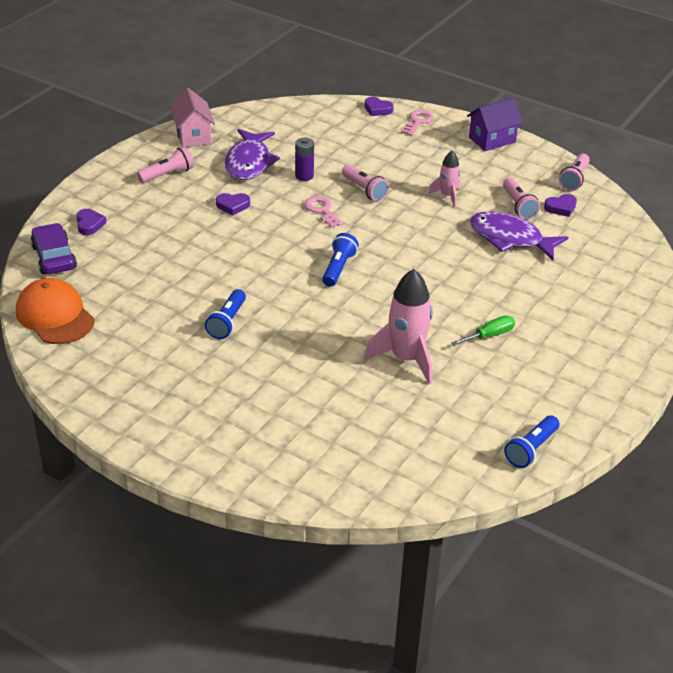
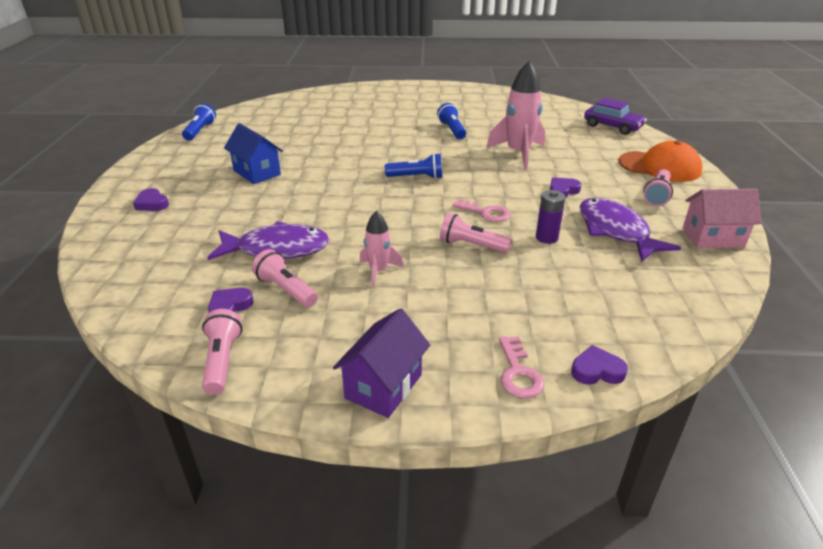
camera: 150 degrees right, 5 degrees down
orange cap [16,278,95,344] -> orange cap moved to [619,141,703,182]
purple heart [76,209,107,235] -> purple heart moved to [133,188,169,211]
pink house [170,88,215,147] -> pink house turned 45 degrees counterclockwise [682,189,761,248]
blue flashlight [322,233,359,286] -> blue flashlight turned 75 degrees counterclockwise [385,153,442,179]
pink rocket [364,269,433,385] -> pink rocket moved to [486,61,545,169]
green screwdriver [451,315,515,346] -> blue house [224,123,283,184]

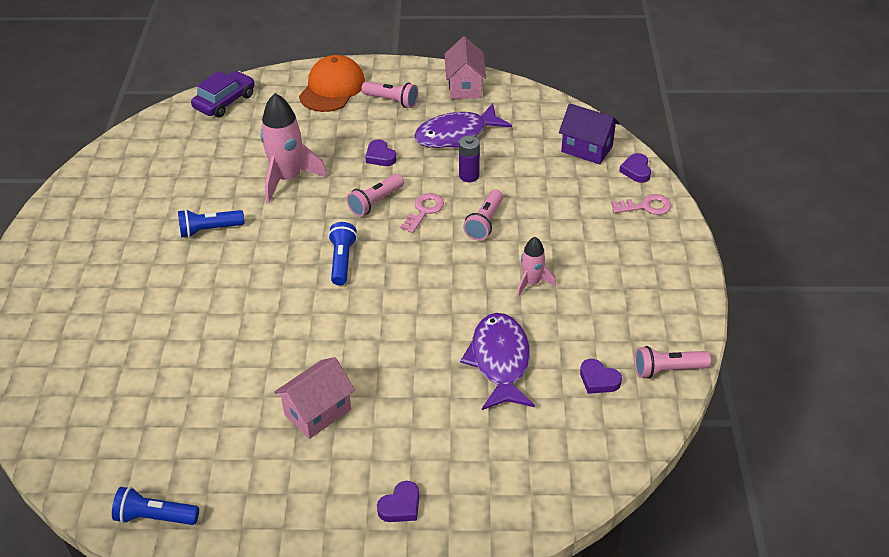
camera: 90 degrees left, 10 degrees up
blue house [224,123,283,184] -> pink house [274,357,355,439]
pink flashlight [252,249,318,307] -> pink flashlight moved to [347,174,404,217]
purple house [333,308,430,418] -> purple house moved to [559,103,620,164]

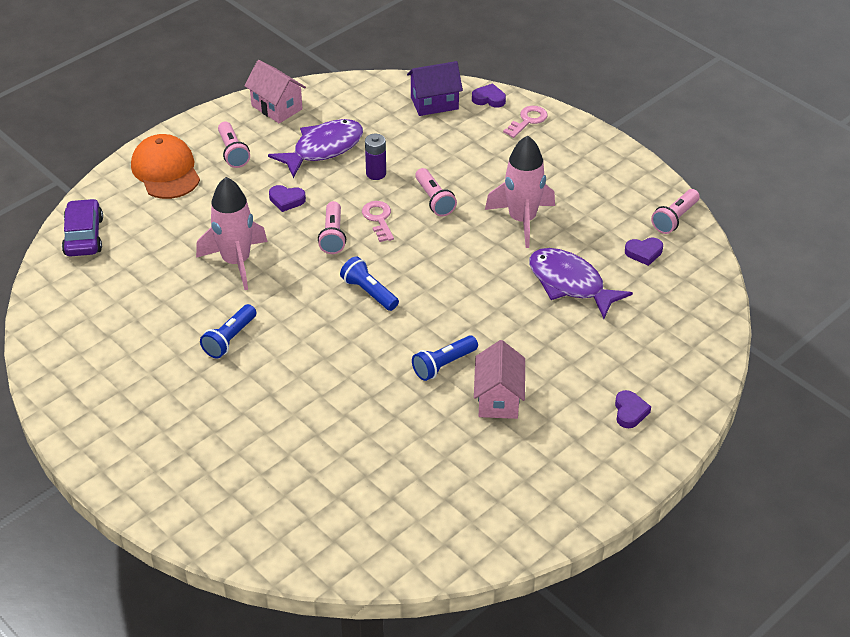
camera: 45 degrees left, 0 degrees up
blue flashlight [112,487,199,525] -> blue flashlight moved to [412,335,478,381]
pink flashlight [361,81,418,108] -> pink flashlight turned 90 degrees clockwise [218,122,250,168]
purple fish [414,103,512,148] -> purple fish turned 150 degrees counterclockwise [268,119,363,178]
pink rocket [517,237,556,297] -> pink rocket [485,135,555,248], size x1.80
purple heart [619,153,651,183] -> purple heart turned 150 degrees clockwise [472,83,506,108]

